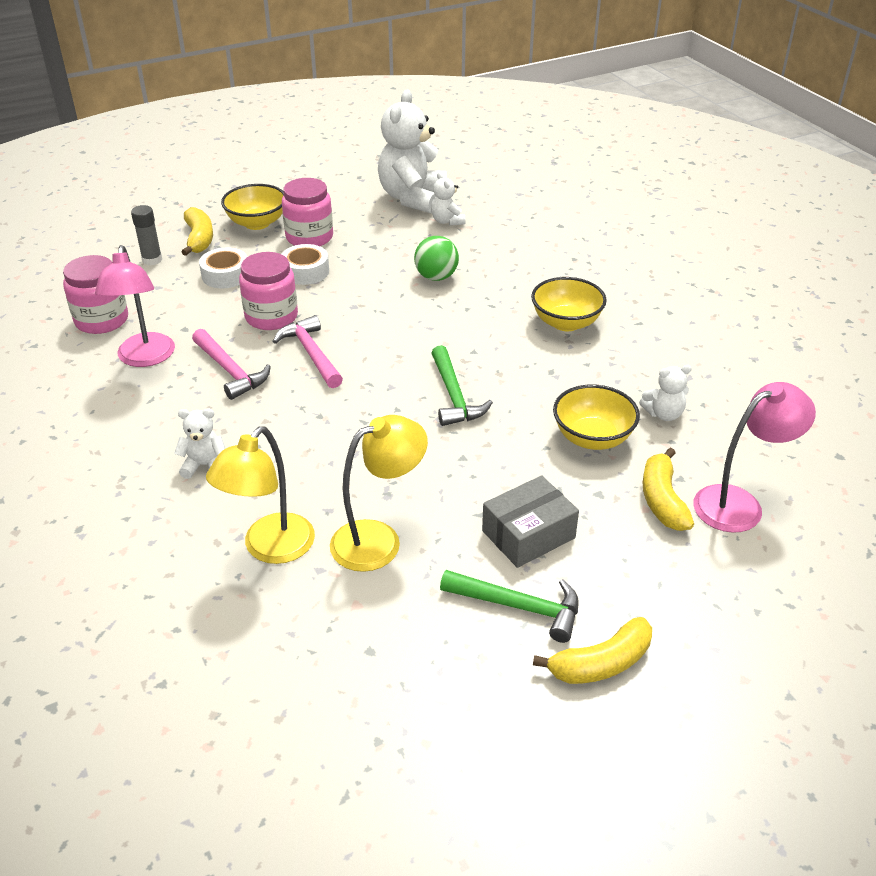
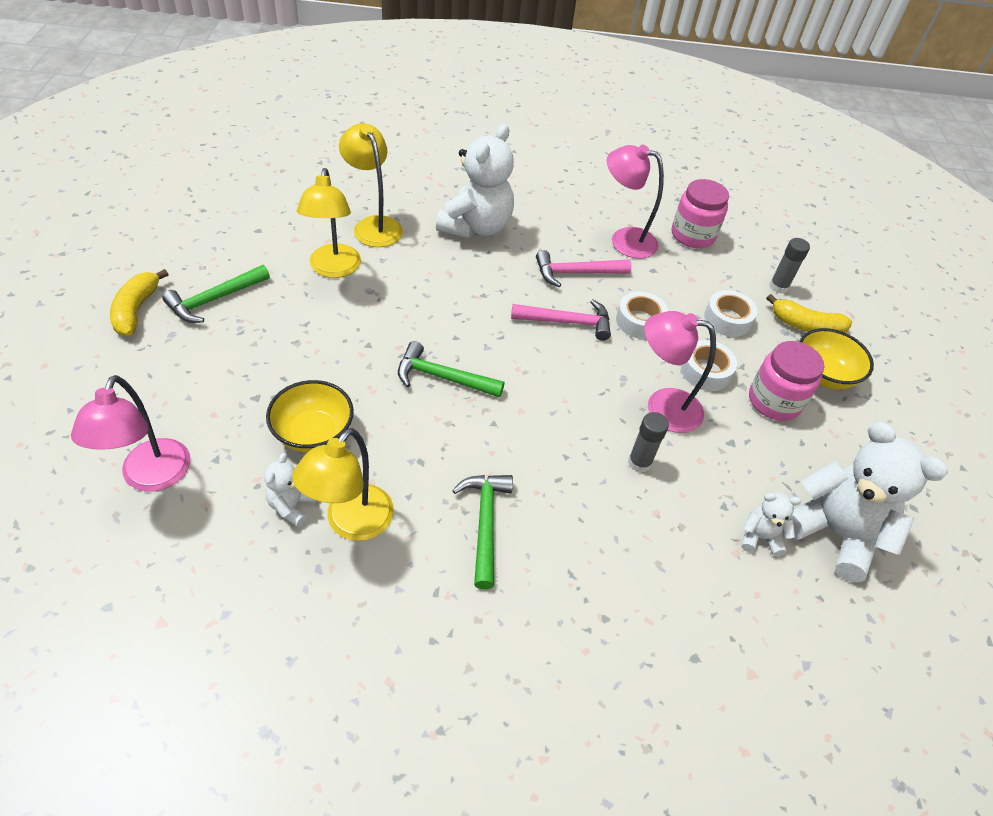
camera: 115 degrees right, 10 degrees up
white teddy bear [174,408,225,479] -> white teddy bear [436,124,514,238], size x2.13
pink jar [239,252,298,330] -> white tape [616,292,668,339]
green ball [414,236,459,281] -> grey glue stick [628,412,669,473]
grey box [482,475,579,568] -> none
yellow bowl [531,277,607,331] -> green hammer [452,475,513,589]
yellow banana [642,448,694,531] -> none
none -> yellow lamp [292,428,394,541]
none -> pink lamp [644,311,716,433]

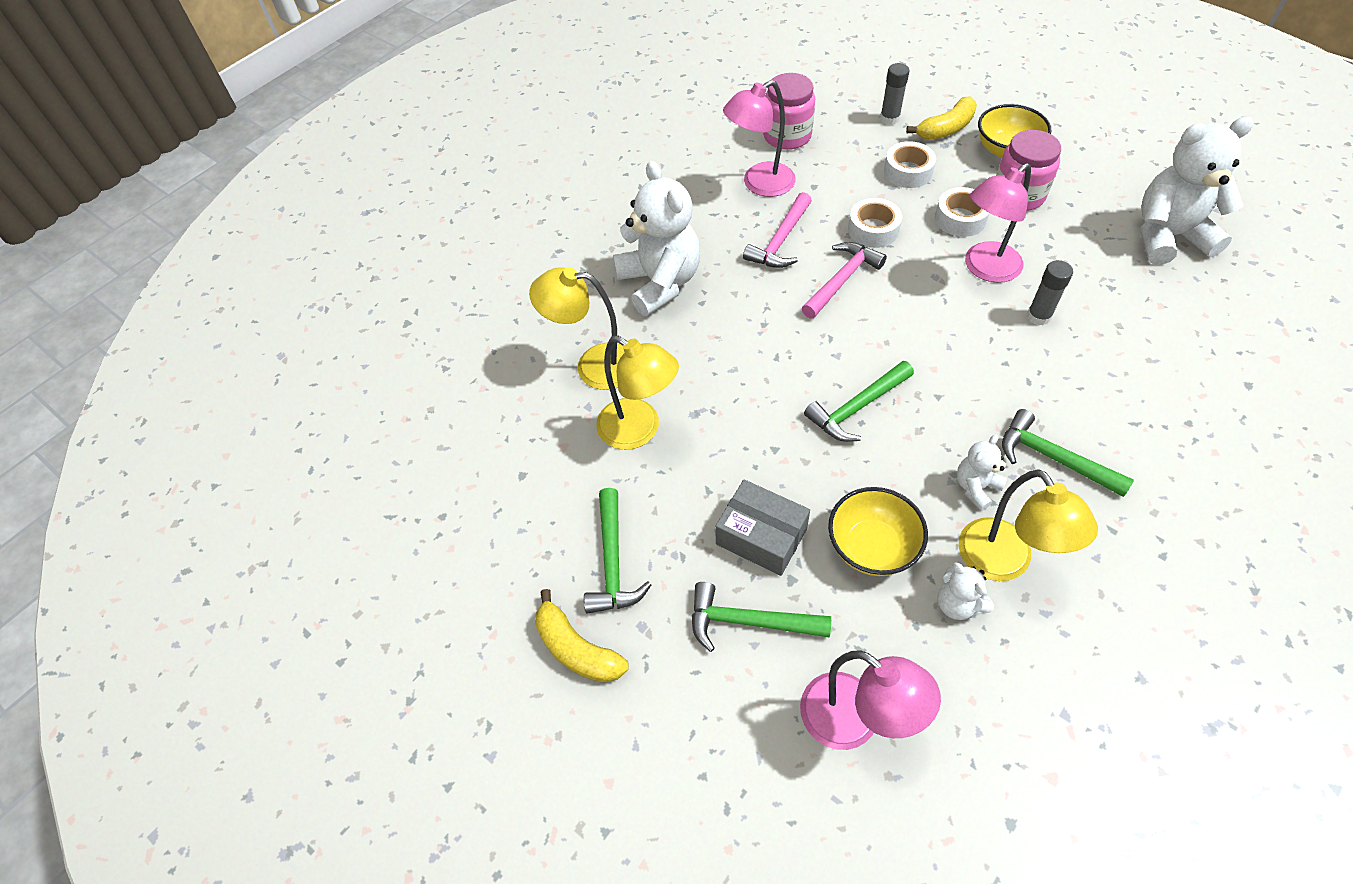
camera: 45 degrees left, 5 degrees up
white teddy bear [742,492,801,556] -> white teddy bear moved to [957,435,1007,511]
none -> green hammer [692,582,831,652]
none -> grey box [715,480,810,576]

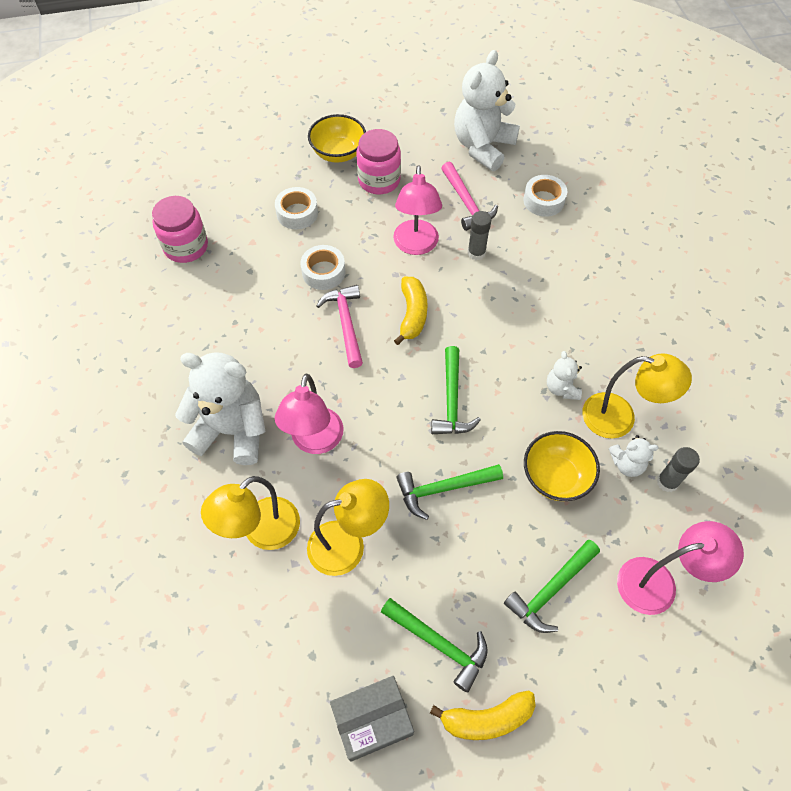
camera: 55 degrees left, 5 degrees up
grey box [715,480,810,576] -> grey box moved to [330,676,414,762]
pink lamp [723,80,796,197] -> pink lamp moved to [275,373,344,454]
pink hammer [743,192,812,268] -> pink hammer moved to [441,162,498,231]
grey glue stick [880,63,909,125] -> grey glue stick moved to [657,447,700,492]
yellow banana [906,96,977,140] -> yellow banana moved to [394,277,428,345]
white tape [935,187,990,237] -> white tape moved to [523,175,567,217]
green hammer [1002,409,1134,497] -> green hammer moved to [396,464,503,520]

